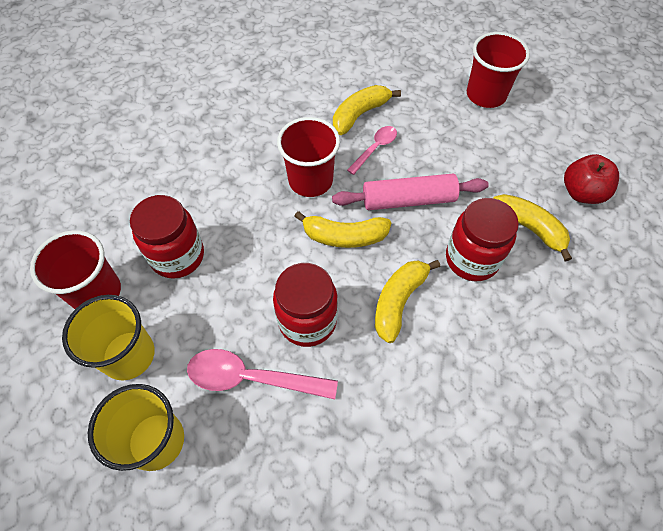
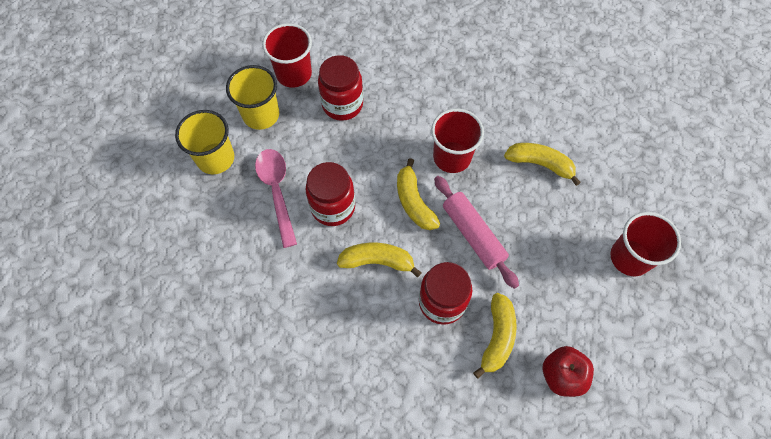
camera: 65 degrees right, 5 degrees up
pink spoon [347,126,397,175] -> none

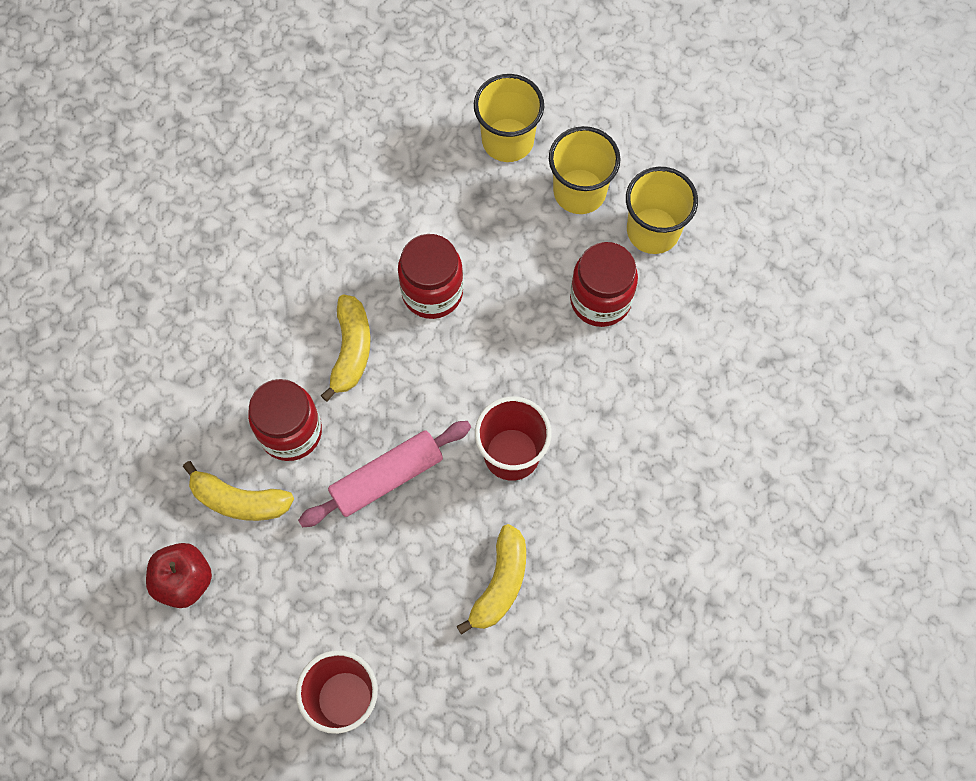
camera: 90 degrees right, 5 degrees up
pink spoon [255,149,297,248] -> none
red cup [262,23,312,88] -> yellow cup [626,167,698,254]
yellow banana [397,158,440,230] -> none

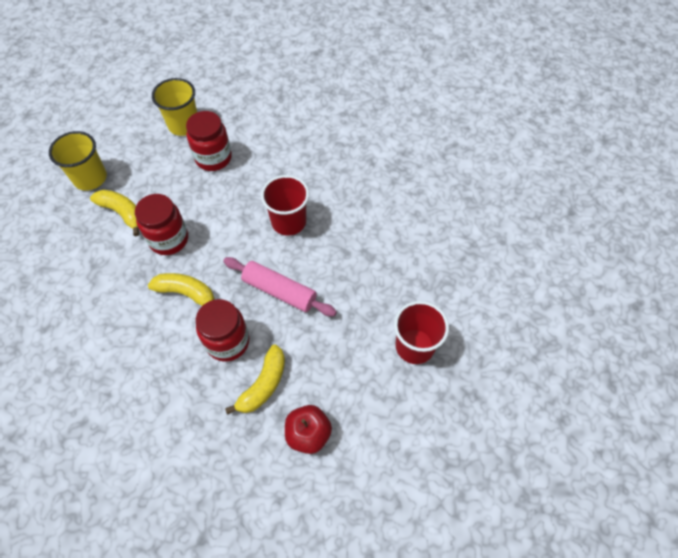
camera: 75 degrees left, 10 degrees down
pink rolling pin [298,421,471,527] -> pink rolling pin turned 45 degrees counterclockwise [223,257,337,316]
yellow banana [457,524,526,635] -> yellow banana moved to [90,189,139,236]
yellow cup [549,126,621,214] -> none

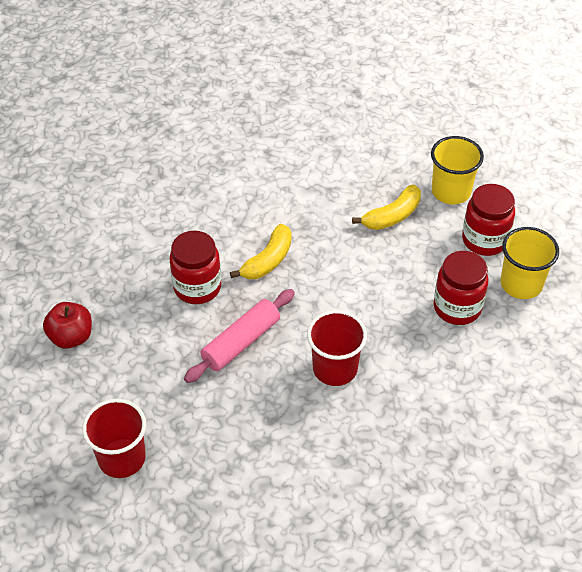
camera: 105 degrees right, 10 degrees down
red jar [135,194,188,255] -> red jar moved to [462,184,515,256]
yellow banana [225,345,285,415] -> none

